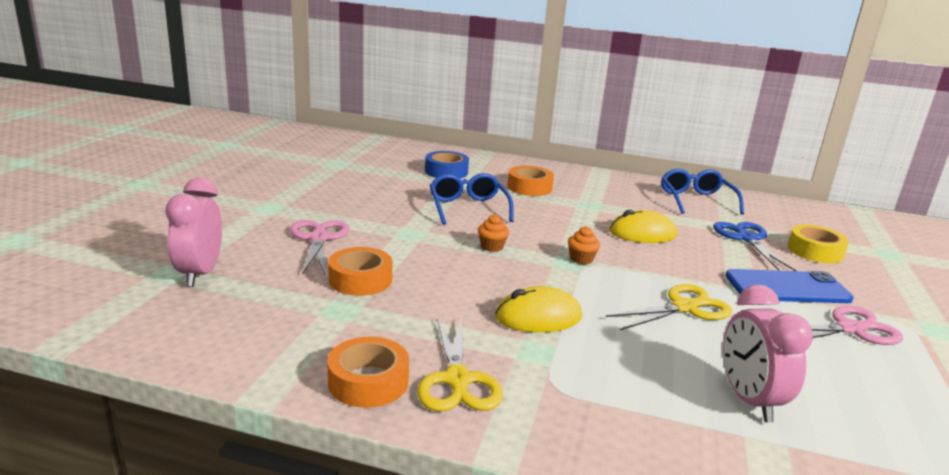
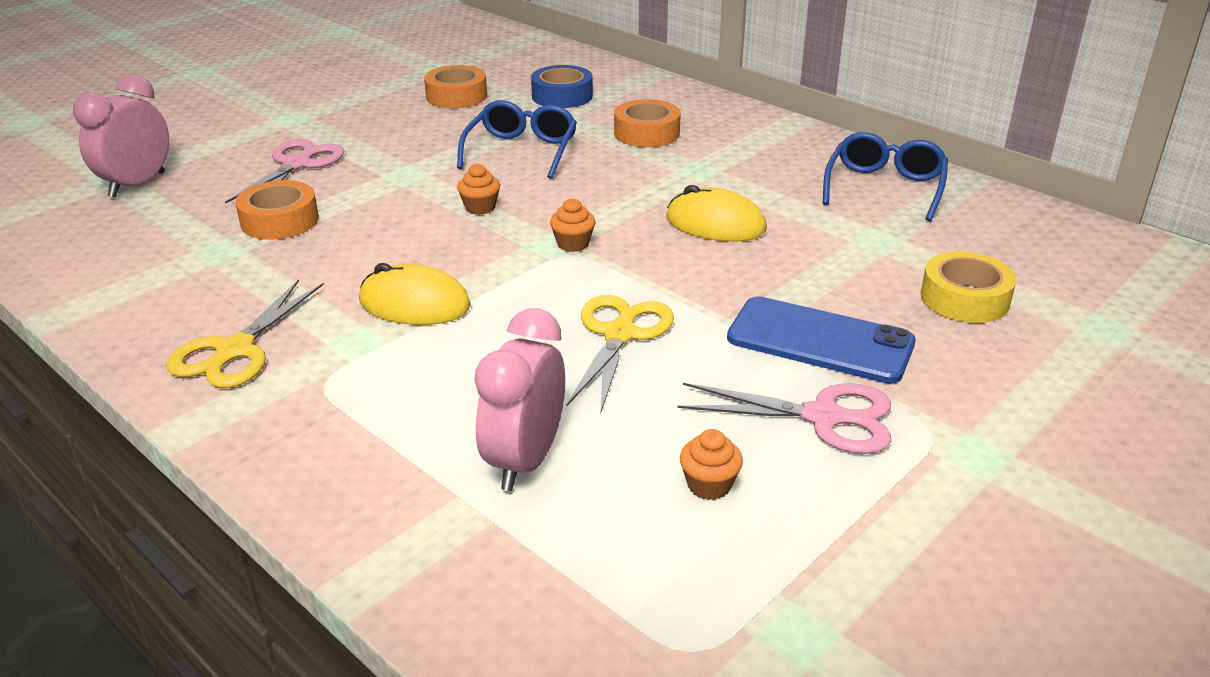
camera: 30 degrees right, 10 degrees up
orange tape [327,337,409,408] -> orange tape moved to [424,65,487,108]
yellow scissors [606,284,732,330] -> yellow scissors turned 75 degrees counterclockwise [566,295,674,414]
blue scissors [713,222,797,271] -> none
none -> orange cupcake [680,429,743,500]

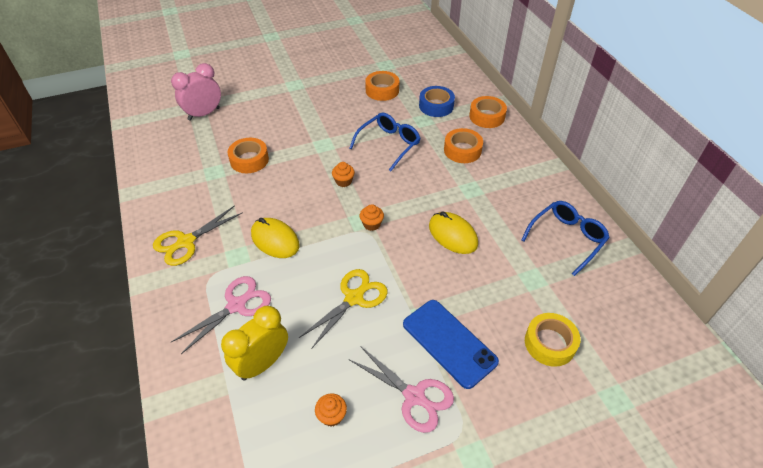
camera: 25 degrees right, 15 degrees up
pink scissors [225,139,344,204] -> pink scissors moved to [171,276,271,354]
pink clock [474,308,565,491] -> yellow clock [221,306,288,380]
none -> orange tape [469,96,507,128]

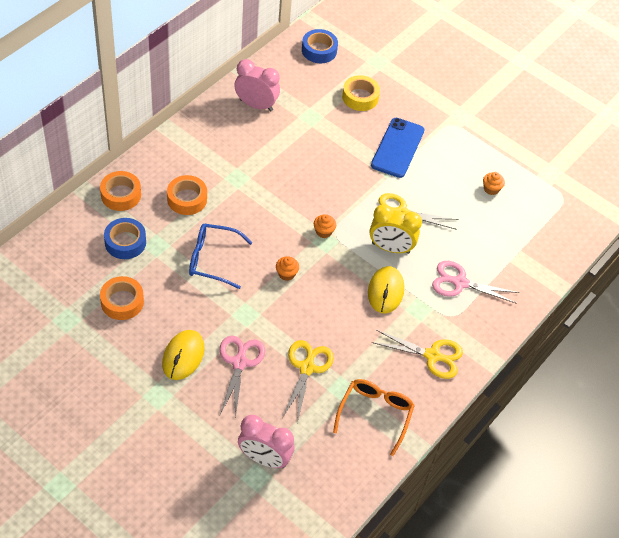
camera: 125 degrees left, 5 degrees up
yellow clock [221,306,288,380] -> yellow clock moved to [369,204,422,254]
orange tape [227,138,269,173] -> yellow scissors [282,340,334,423]
pink scissors [350,346,454,433] -> pink scissors moved to [220,336,265,419]
yellow mouse [429,211,478,254] -> yellow mouse moved to [162,330,205,380]
blue glasses [521,201,610,276] -> pink clock [235,59,280,111]
none -> blue tape [302,29,338,63]
none -> orange glasses [333,379,415,456]

